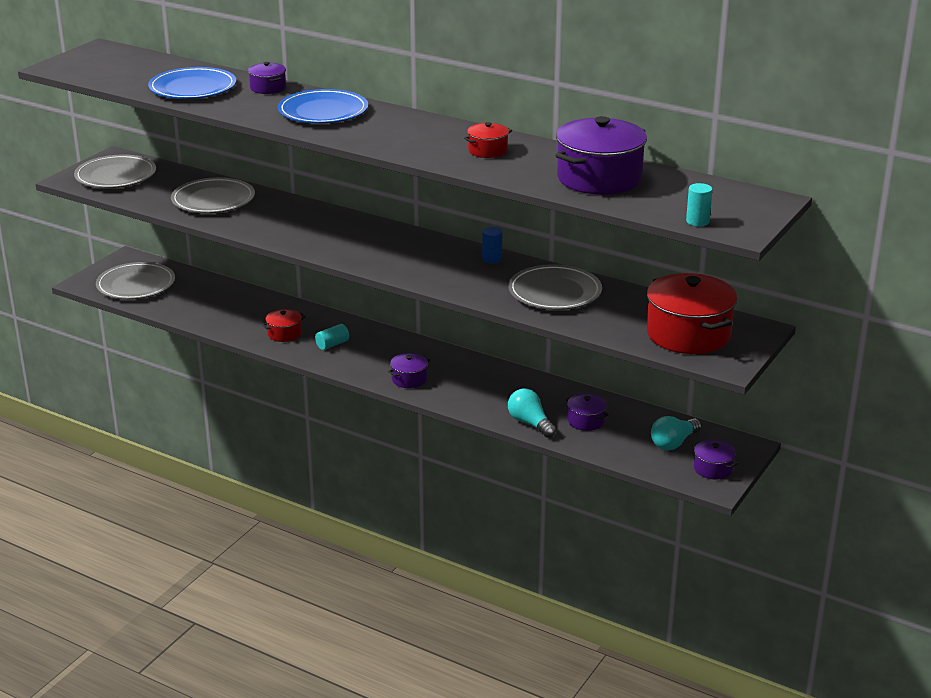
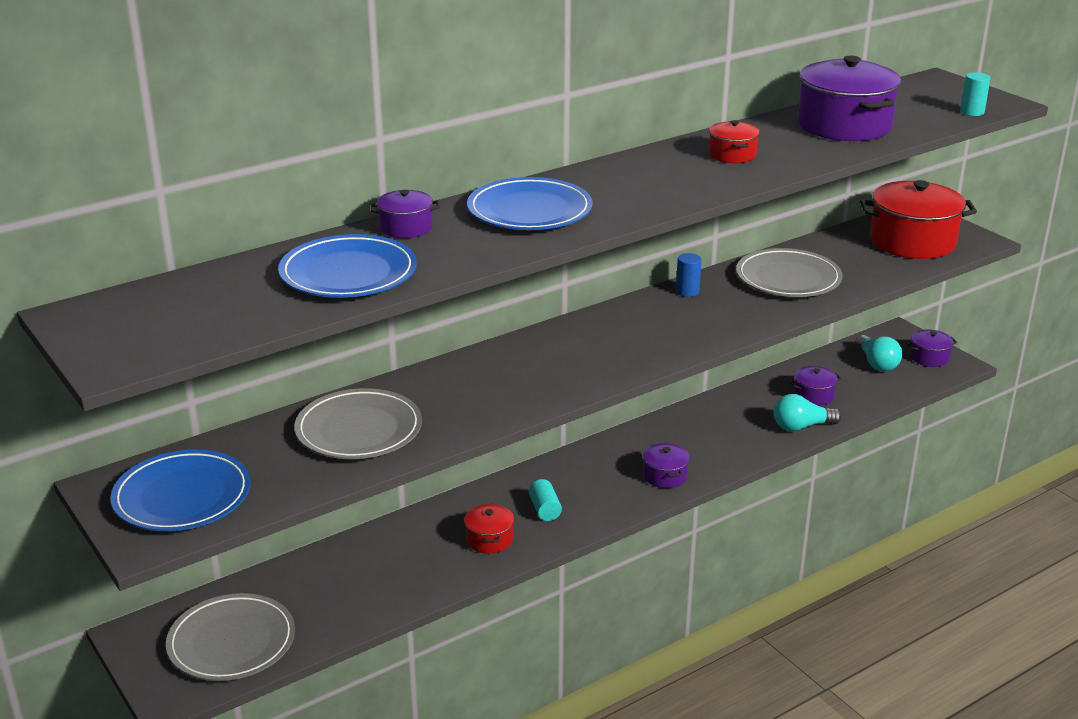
camera: 65 degrees left, 0 degrees up
grey plate [74,154,156,188] -> blue plate [110,450,250,531]

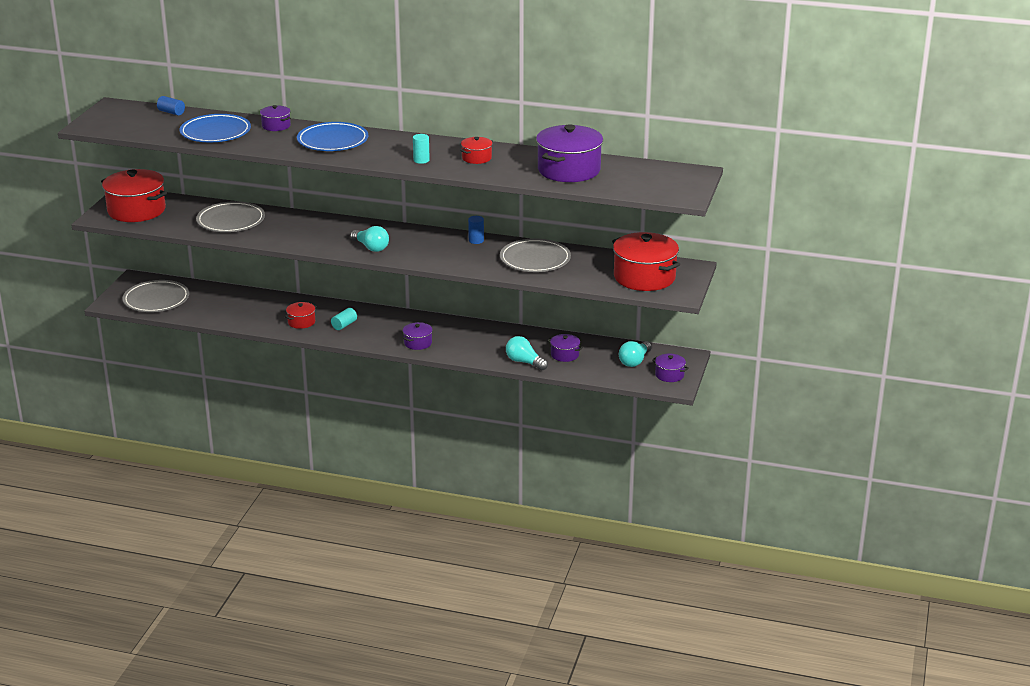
camera: 50 degrees right, 0 degrees up
blue plate [110,450,250,531] -> red pot [101,169,167,222]
turquoise cylinder [960,72,990,116] -> turquoise cylinder moved to [413,134,430,164]
none -> blue cylinder [157,96,185,116]
none -> turquoise light bulb [350,226,389,252]

